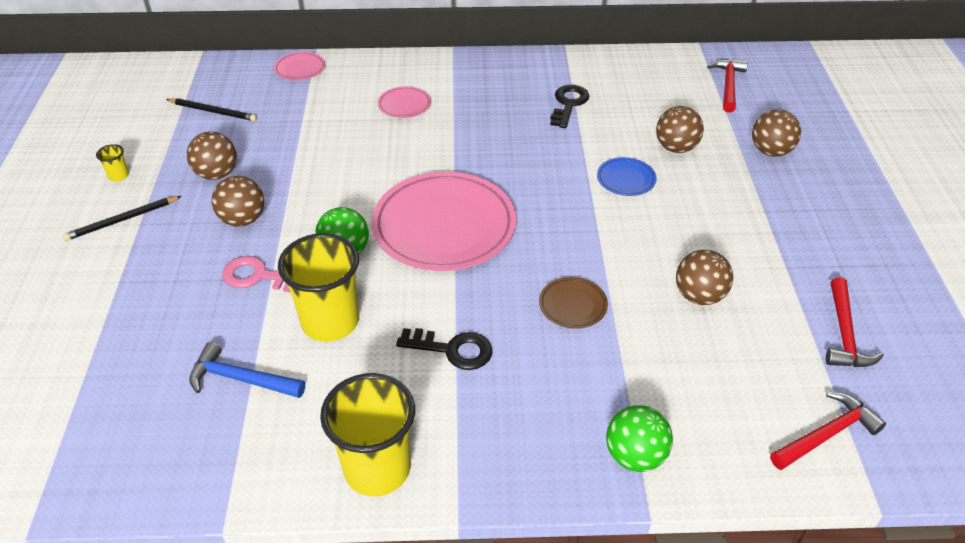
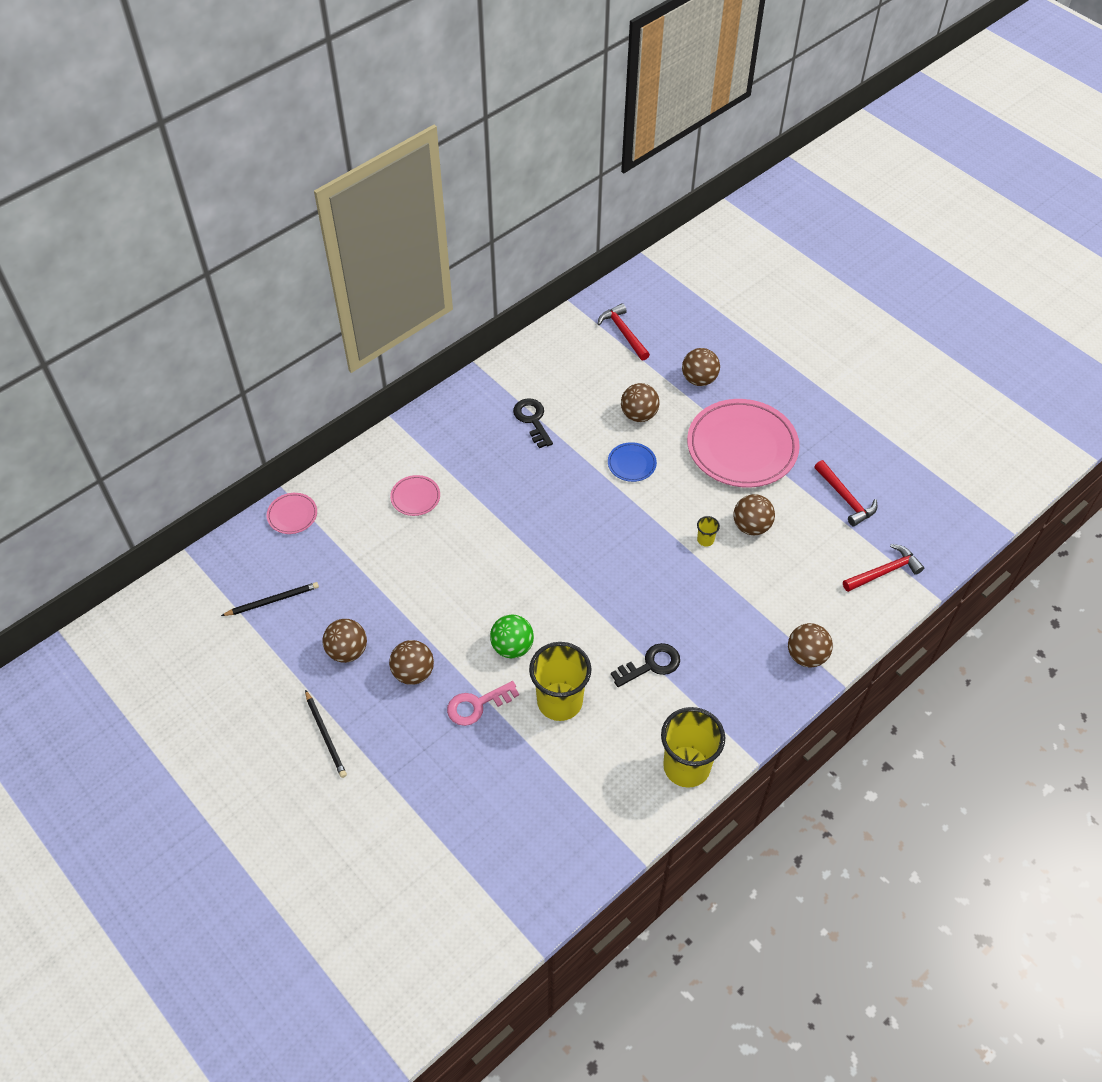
camera: 40 degrees left, 10 degrees up
black pencil [63,196,181,241] -> black pencil turned 45 degrees counterclockwise [305,690,347,778]
yellow cup [96,144,129,182] -> yellow cup moved to [697,516,720,546]
blue hammer [189,342,305,398] -> none
pink plate [371,172,516,271] -> pink plate moved to [687,399,800,488]
brown plate [539,277,608,329] -> none
green ball [606,405,673,472] -> brown ball [788,623,833,667]
red hammer [770,392,886,470] -> red hammer turned 45 degrees clockwise [843,544,924,592]

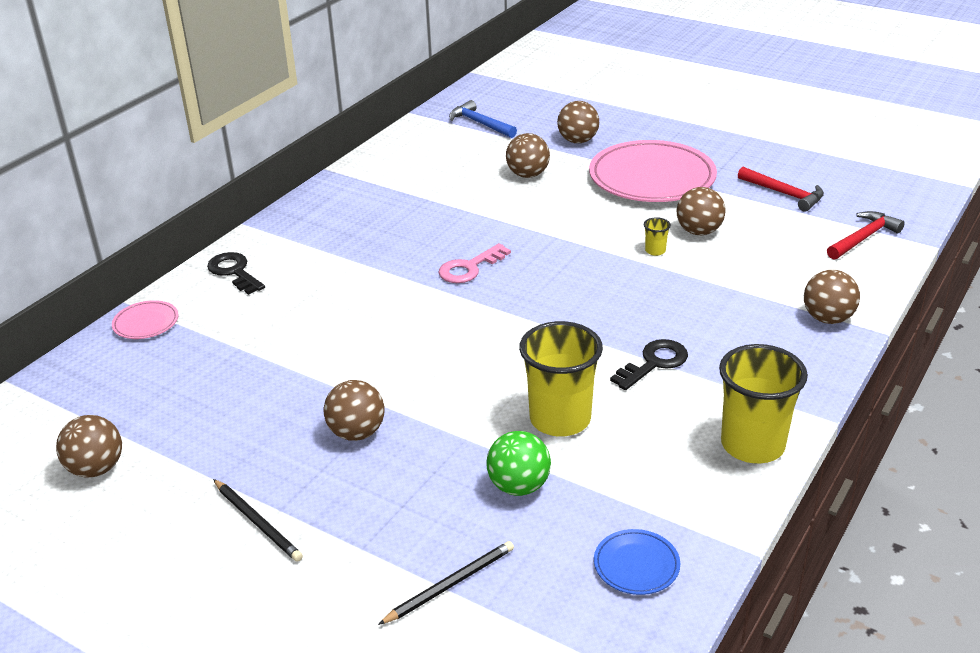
camera: 15 degrees left, 20 degrees down
black pencil [221,582,319,616] -> black pencil moved to [378,541,514,625]
brown ball [322,619,367,663] -> brown ball moved to [56,415,122,478]
pink plate [390,475,440,516] -> none
pink key [447,681,519,726] -> pink key moved to [439,243,511,283]
green ball [490,615,534,658] -> green ball moved to [486,431,551,496]
black key [513,398,553,448] -> black key moved to [207,252,265,295]
red hammer [598,303,650,360] -> blue hammer [449,100,517,138]
blue plate [608,442,657,482] -> blue plate moved to [594,529,680,595]

